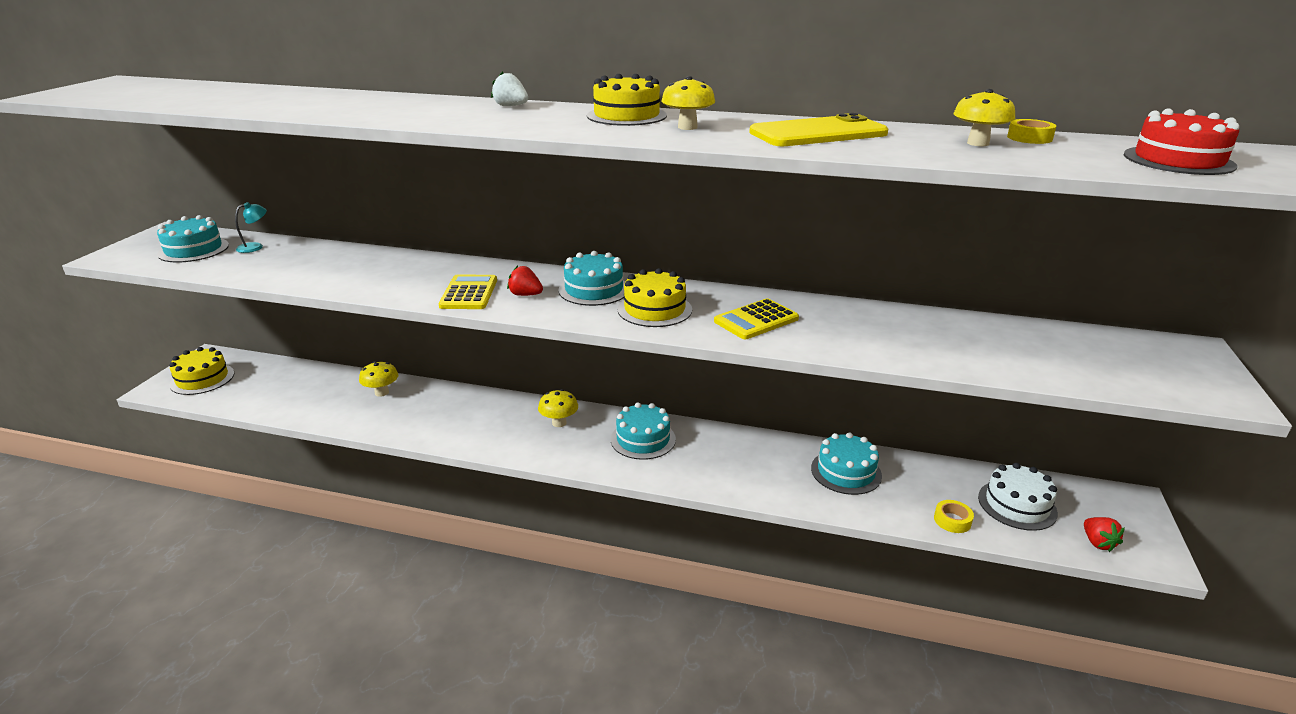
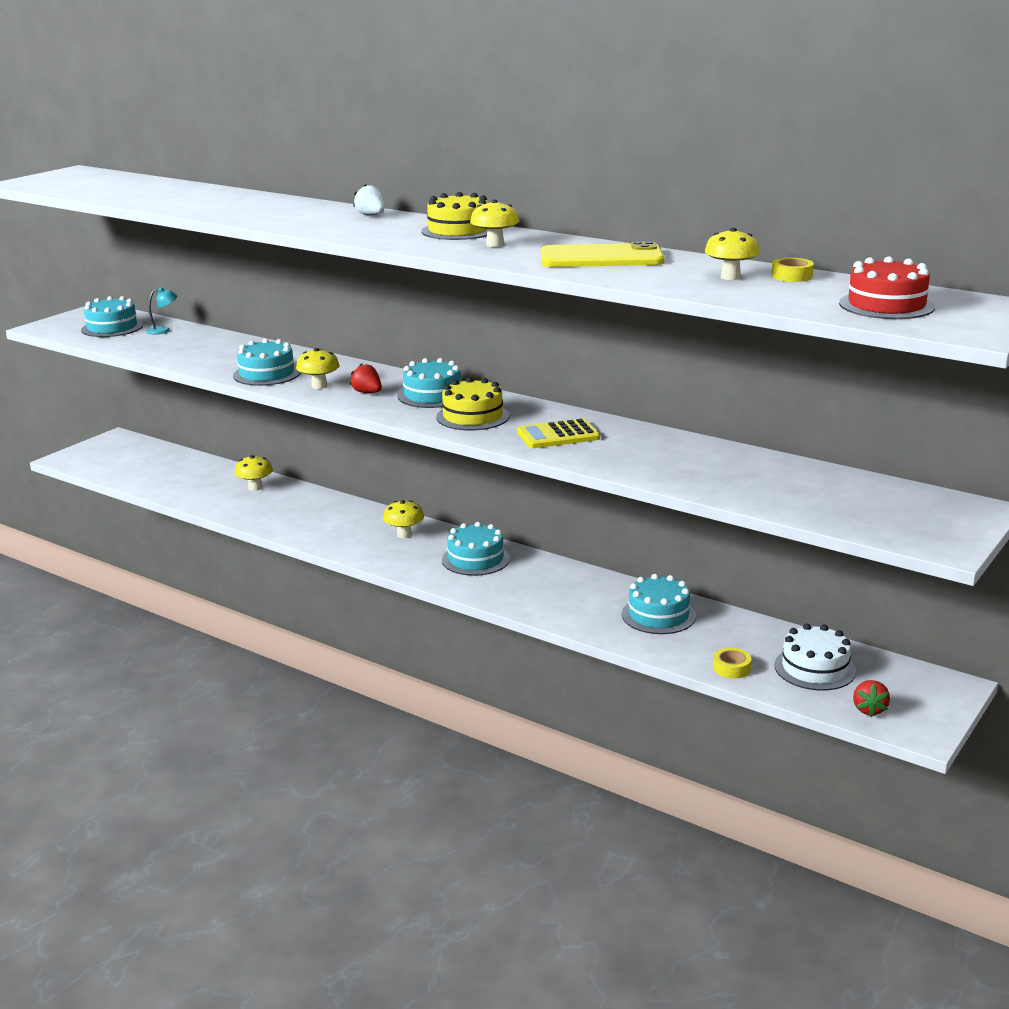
camera: 20 degrees right, 5 degrees down
yellow cake [169,347,234,395] -> none
yellow calculator [439,275,497,309] -> yellow mushroom [296,348,340,389]
none -> turquoise cake [233,338,300,386]

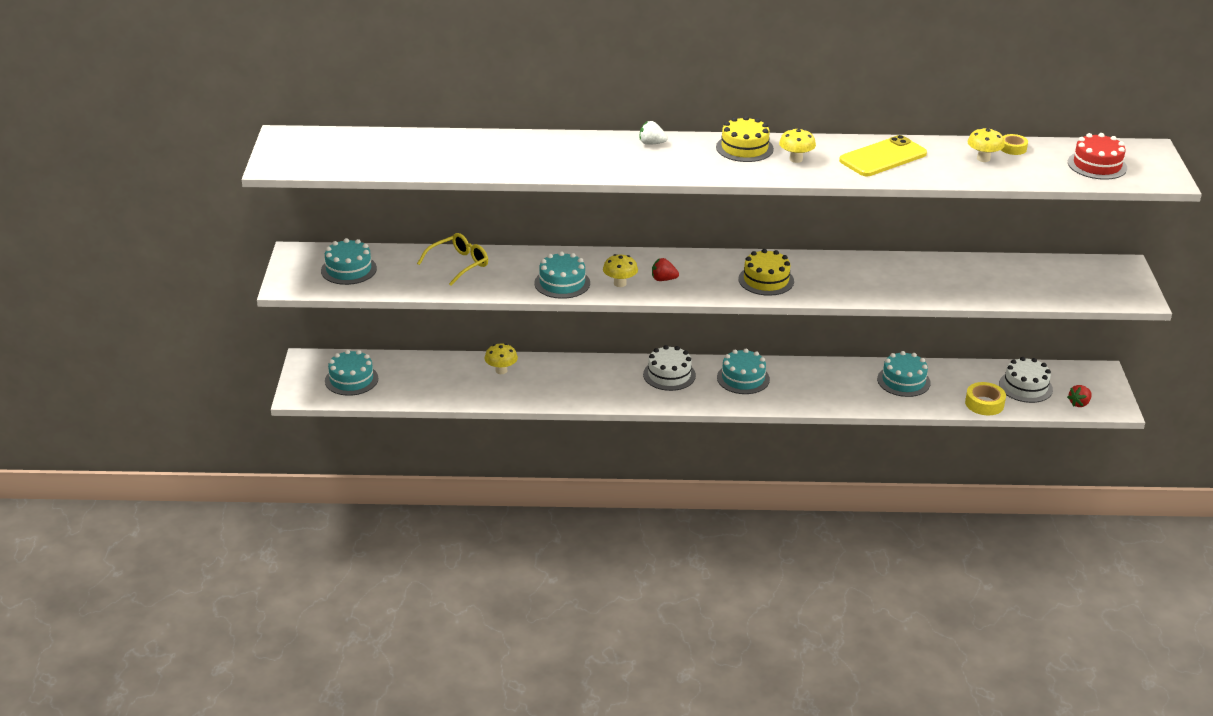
camera: 35 degrees left, 10 degrees up
turquoise lamp [146,287,177,334] -> none
yellow mushroom [383,500,424,538] -> white cake [643,345,696,391]
turquoise cake [398,358,461,408] -> turquoise cake moved to [325,350,378,396]
yellow calculator [517,418,600,448] -> none
yellow tape [713,648,751,679] -> yellow tape [965,382,1006,416], size x1.52
red strawberry [853,680,890,717] -> red strawberry turned 75 degrees clockwise [1067,385,1092,407]
none -> yellow glasses [417,233,488,286]

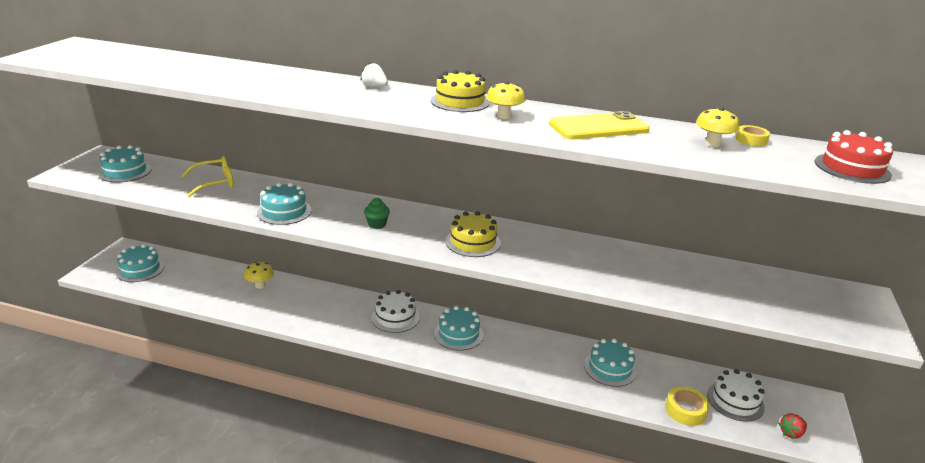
camera: 15 degrees right, 5 degrees down
yellow mushroom [603,254,638,287] -> none
red strawberry [652,258,679,281] -> green cupcake [364,198,390,229]

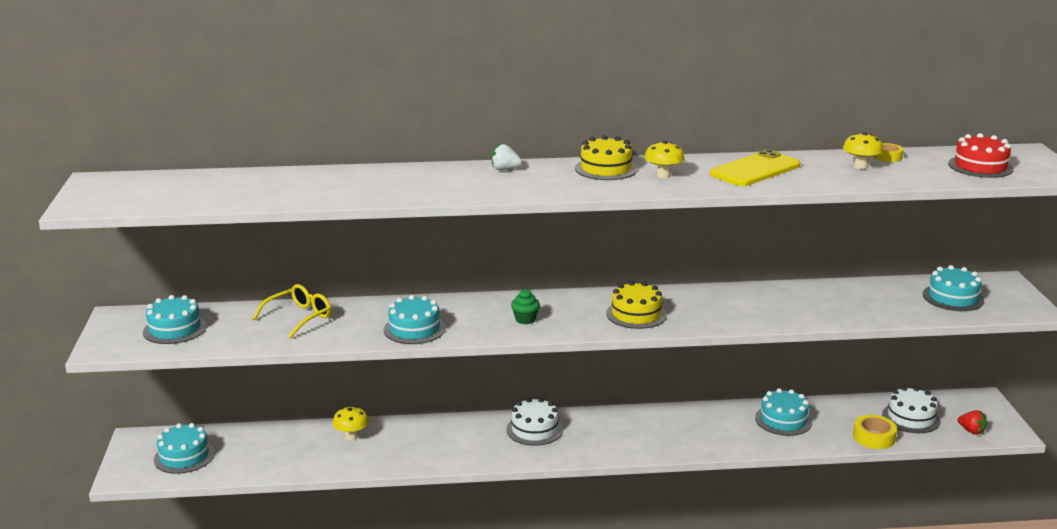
camera: 20 degrees left, 5 degrees down
turquoise cake [434,306,484,350] -> turquoise cake moved to [923,265,984,311]
red strawberry [779,413,807,439] -> red strawberry turned 90 degrees counterclockwise [958,410,987,435]

